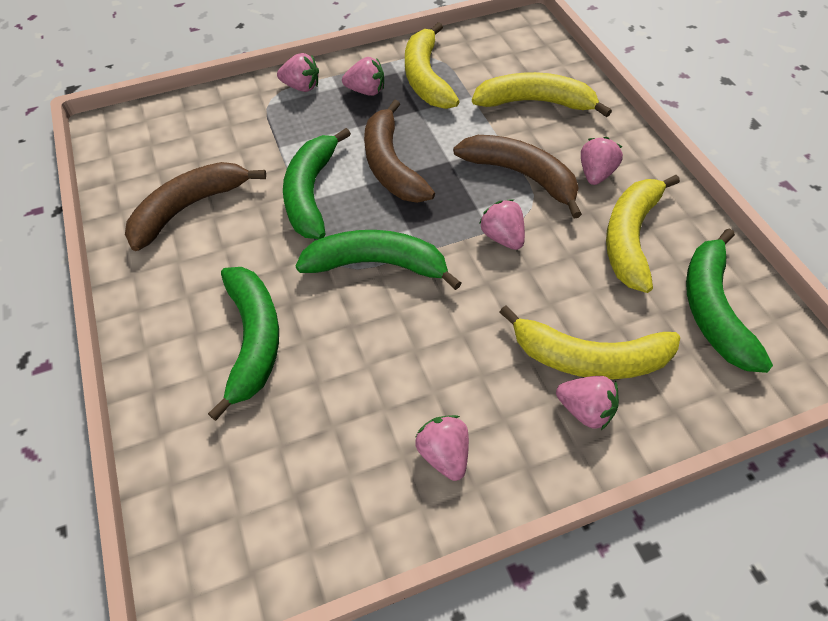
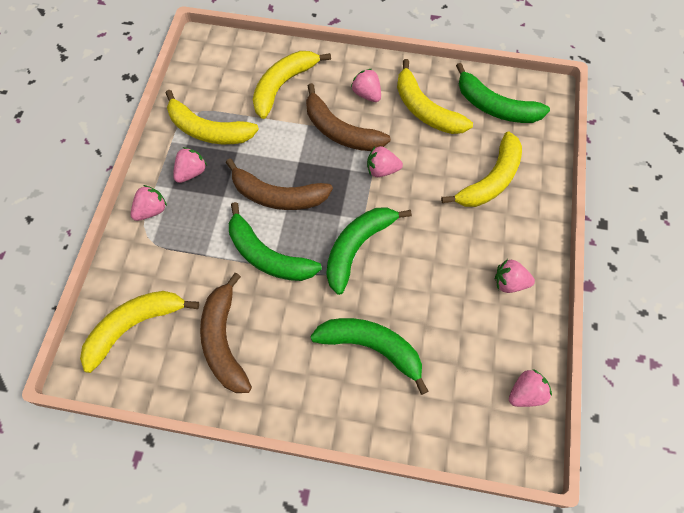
camera: 60 degrees left, 10 degrees up
brown banana [453,135,582,218] -> brown banana turned 120 degrees counterclockwise [306,83,391,151]
pink strawberry [556,376,619,430] -> pink strawberry moved to [509,369,552,407]
none -> yellow banana [80,291,199,373]

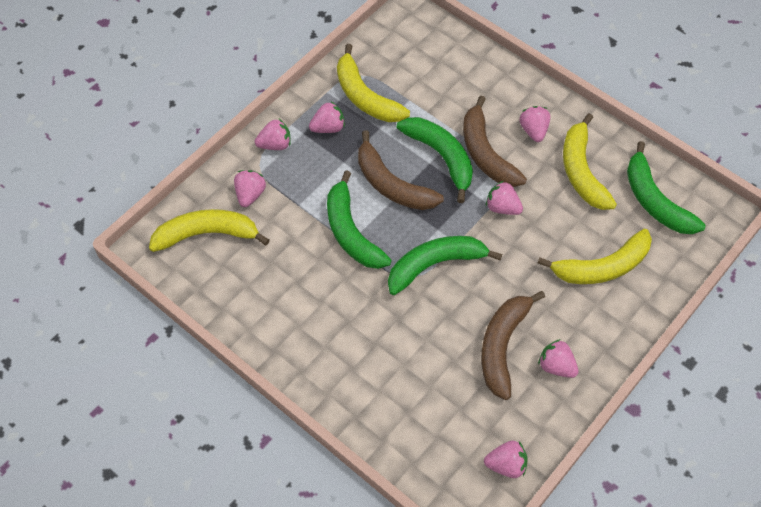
camera: 30 degrees right, 5 degrees down
brown banana [200,273,252,393] -> brown banana moved to [481,291,545,400]
yellow banana [253,51,331,119] -> none
green banana [310,318,428,395] -> green banana moved to [397,117,473,203]
none -> pink strawberry [234,170,266,207]

